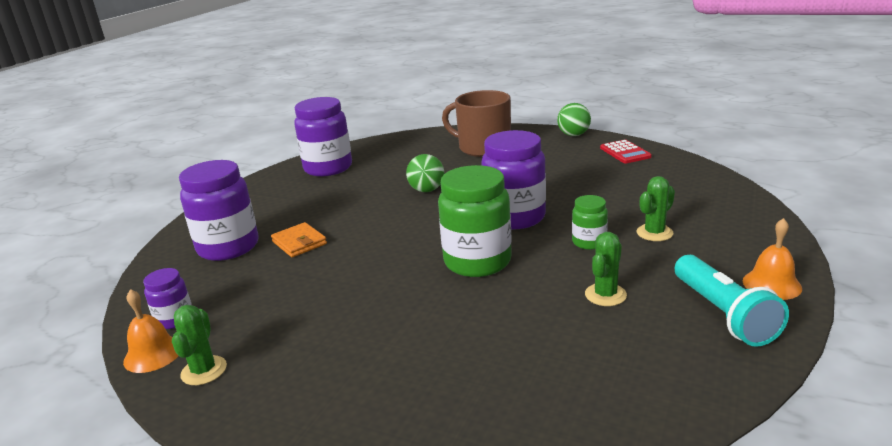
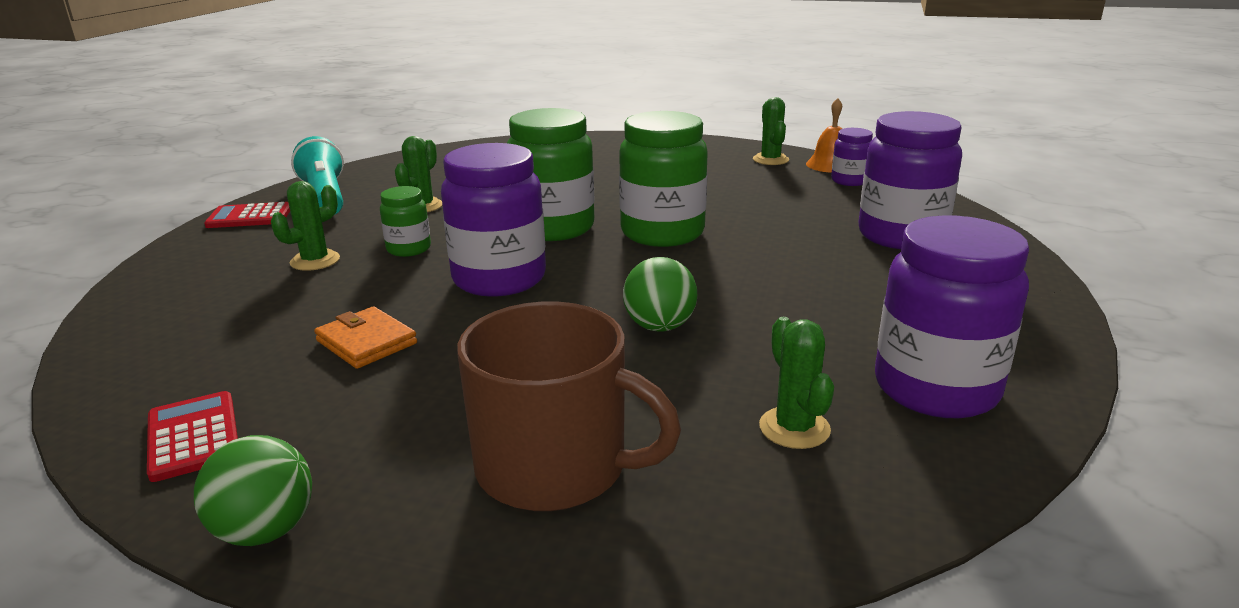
camera: 170 degrees right, 0 degrees up
orange wallet [271,222,327,257] -> orange wallet moved to [314,307,417,369]
orange bell [743,218,802,300] -> red calculator [204,202,290,228]
none -> green jar [619,111,708,247]
none -> green cactus [759,317,834,449]

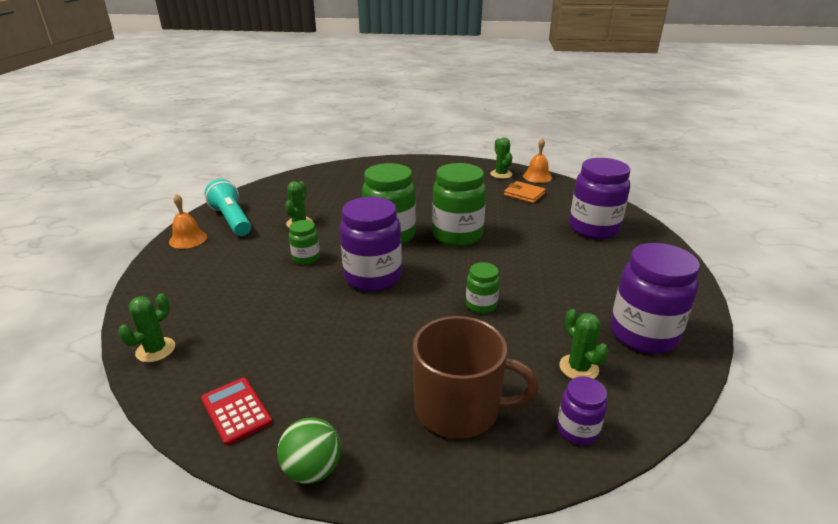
camera: 10 degrees left, 5 degrees up
red calculator [204,202,290,228] -> orange bell [169,194,207,249]
green cactus [271,181,340,271] -> green cactus moved to [118,293,175,362]
orange wallet [314,307,417,369] -> orange wallet moved to [504,181,546,203]
green ball [623,257,697,332] -> green jar [466,262,500,314]
purple jar [831,128,873,186] -> purple jar moved to [557,376,607,445]

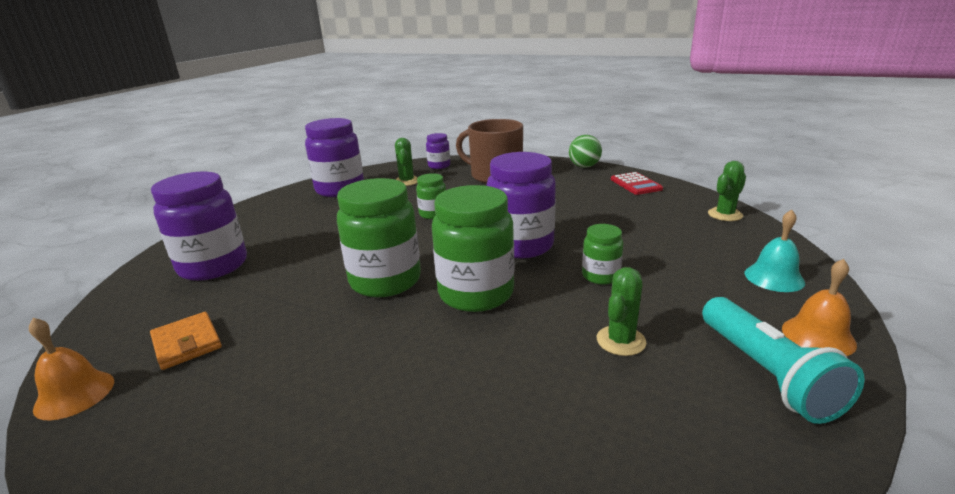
camera: 160 degrees left, 5 degrees down
green cactus [490,138,512,179] -> none
none -> turquoise bell [745,210,805,292]

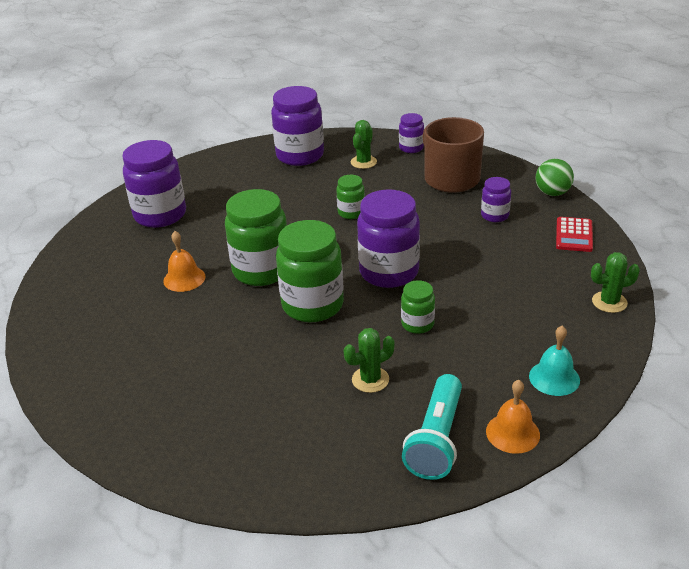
camera: 30 degrees right, 10 degrees up
orange bell [29,318,114,421] -> orange bell moved to [163,231,205,292]
orange wallet [150,312,222,370] -> none
none -> purple jar [481,177,511,222]

